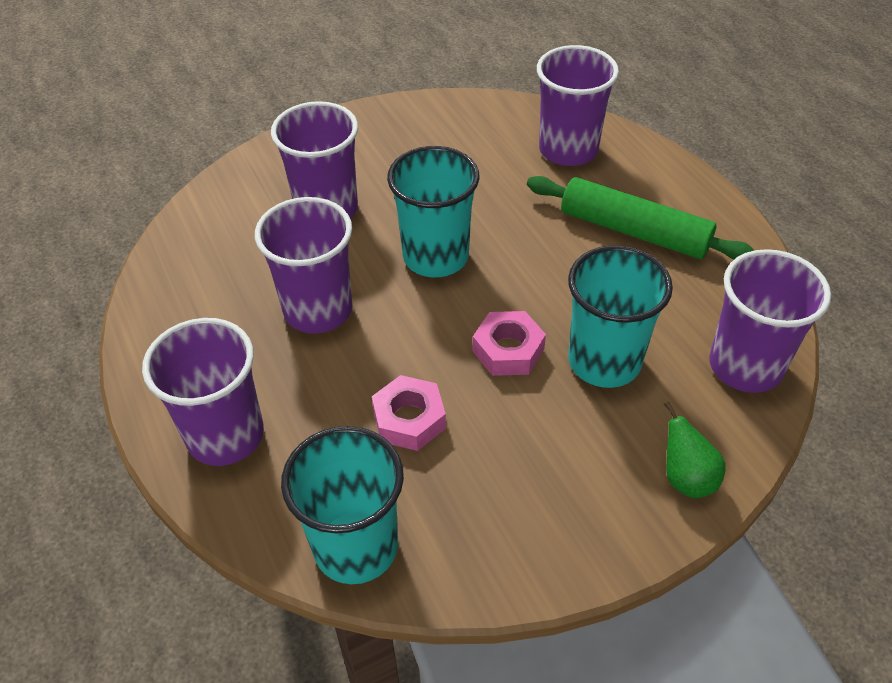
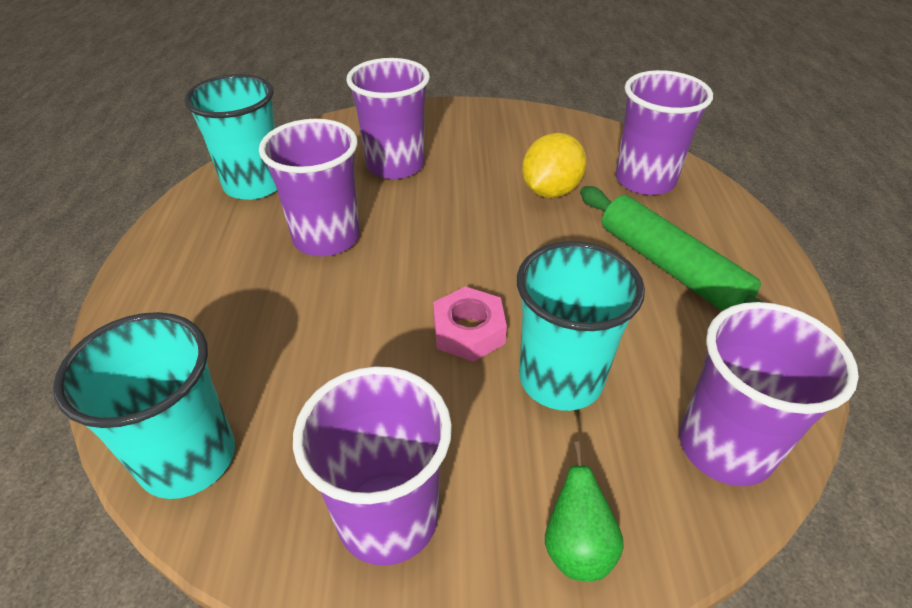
camera: 25 degrees right, 5 degrees down
purple cup [142,318,264,466] -> purple cup moved to [293,366,452,566]
pink nut [372,375,446,451] -> none
turquoise cup [387,146,479,277] -> turquoise cup moved to [184,74,277,200]
none -> yellow lemon [522,133,587,198]

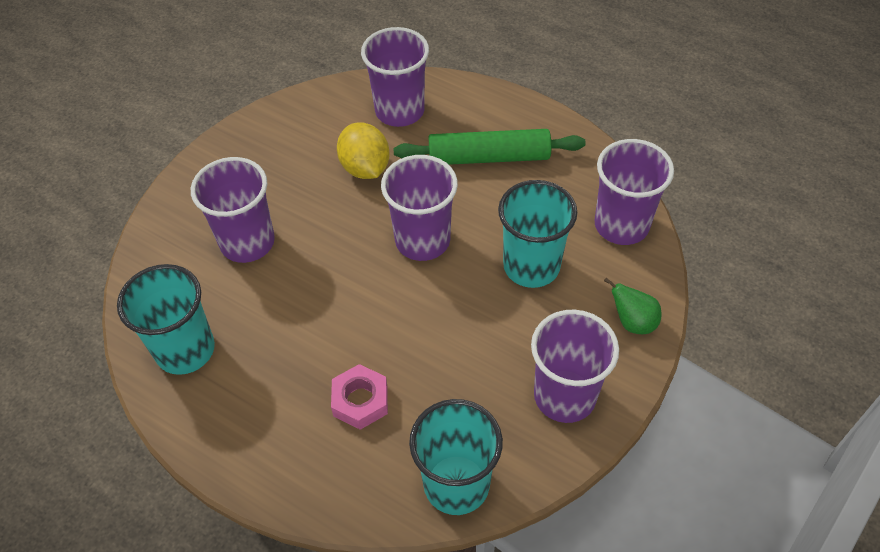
camera: 55 degrees left, 10 degrees up
purple cup [259,119,360,256] -> purple cup moved to [381,155,458,261]
pink nut [433,286,507,362] -> pink nut moved to [331,364,388,430]

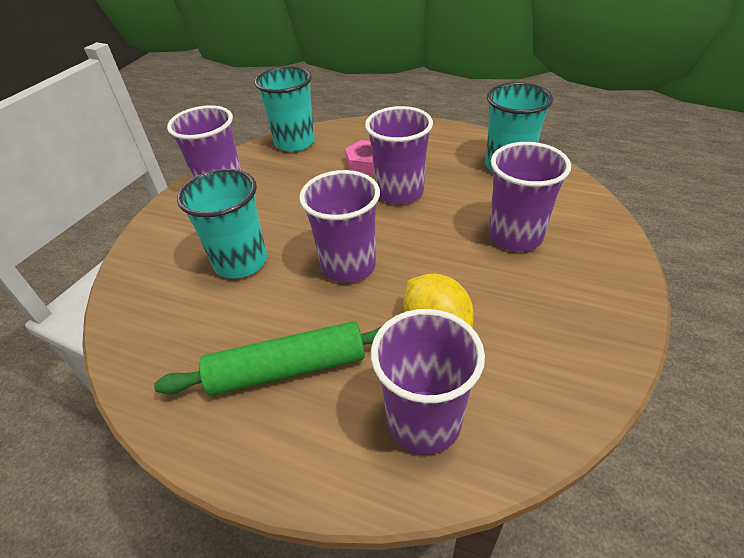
camera: 170 degrees right, 10 degrees down
purple cup [595,139,674,245] -> purple cup moved to [365,106,433,204]
green pear [604,278,662,334] -> none

